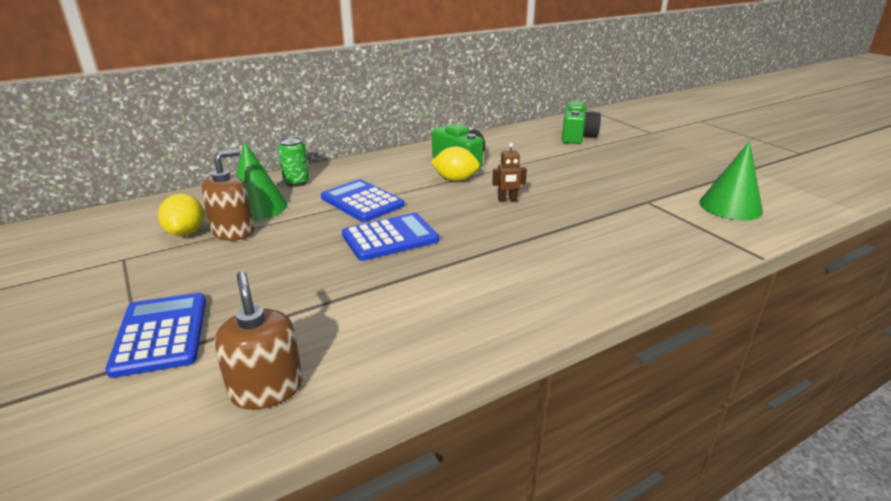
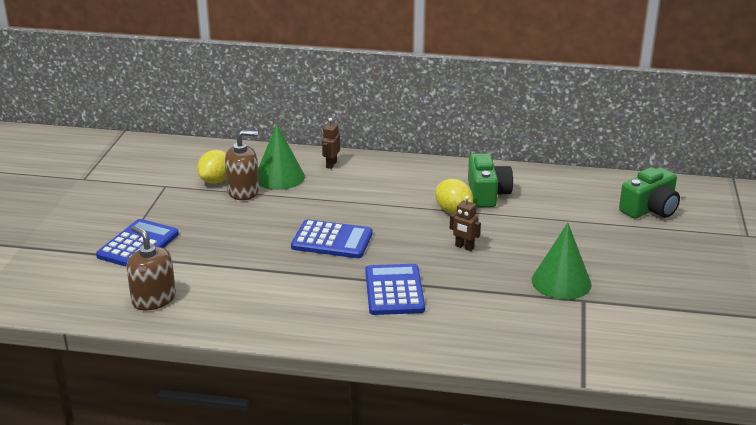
camera: 40 degrees right, 0 degrees up
brown soap dispenser [214,271,303,410] -> brown soap dispenser turned 60 degrees counterclockwise [126,226,176,311]
green can [278,137,309,187] -> brown robot [322,118,340,169]
blue calculator [321,179,404,222] -> blue calculator moved to [365,264,425,315]
green cone [699,141,763,221] -> green cone moved to [532,223,592,300]

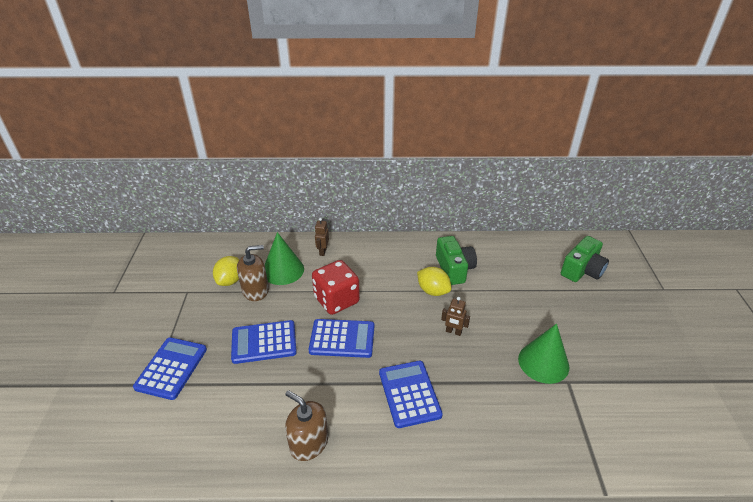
camera: 10 degrees left, 10 degrees up
brown soap dispenser [126,226,176,311] -> brown soap dispenser moved to [285,390,328,461]
none -> blue calculator [231,320,297,364]
none -> red dice [312,260,360,315]

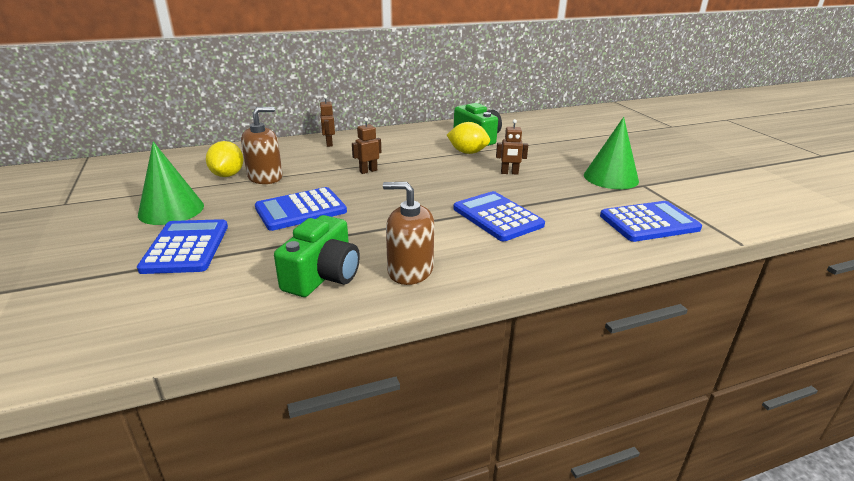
camera: 20 degrees left, 10 degrees down
green cone [265,232,304,285] -> green cone moved to [138,141,204,225]
blue calculator [309,319,374,358] -> blue calculator moved to [600,201,702,242]
red dice [312,260,360,315] -> brown robot [352,117,381,174]
green camera [561,236,609,282] -> green camera moved to [274,215,360,297]

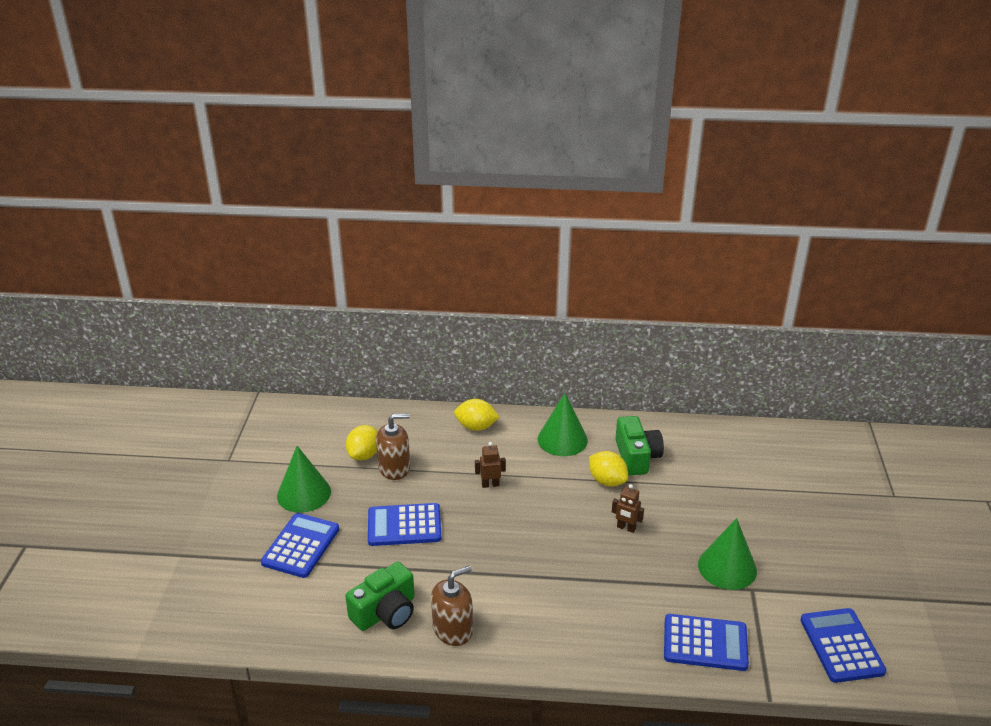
camera: 25 degrees right, 5 degrees up
brown robot [319,95,335,147] -> yellow lemon [454,399,500,431]
brown soap dispenser [383,182,434,285] -> brown soap dispenser turned 105 degrees clockwise [431,566,473,646]
blue calculator [454,191,545,241] -> blue calculator moved to [800,608,886,683]
none -> green cone [538,393,588,456]

